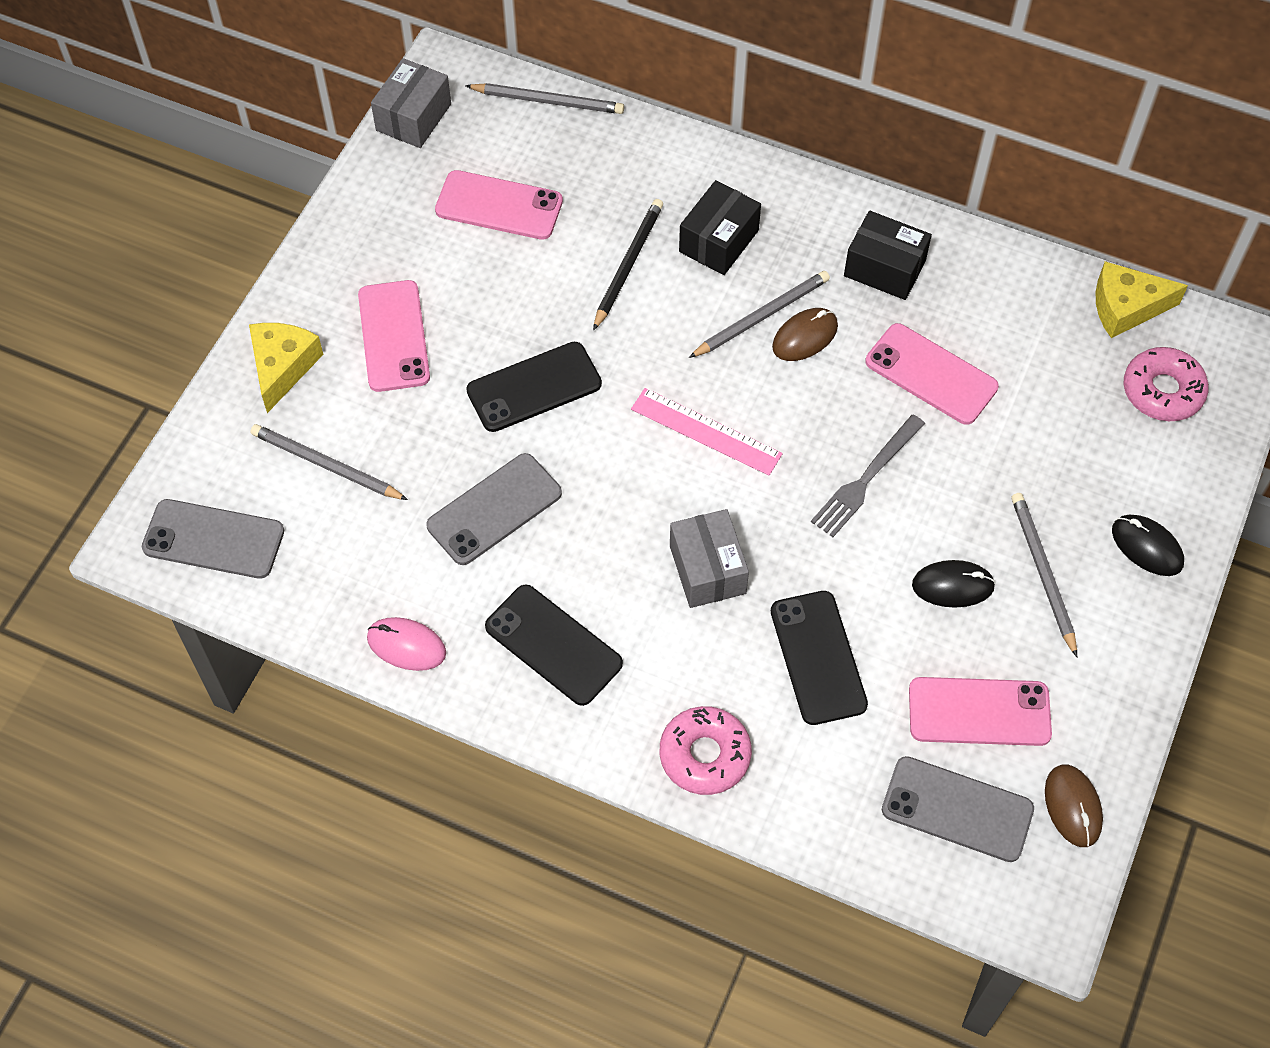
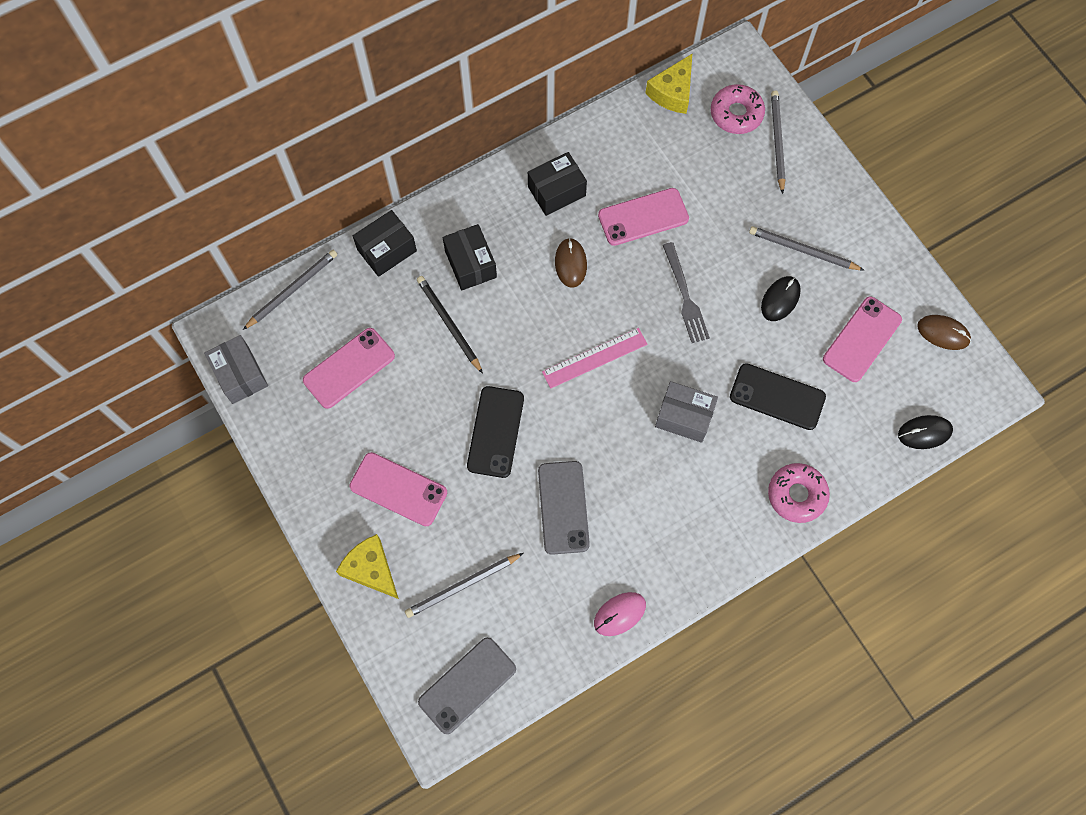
camera: 55 degrees left, 10 degrees up
black phone [485,585,623,706] -> none
grey pencil [689,271,830,358] -> grey pencil moved to [771,91,785,194]
grey phone [882,756,1034,862] -> none
black mouse [1112,515,1184,576] -> black mouse moved to [898,415,953,449]
none -> black box [353,210,417,277]

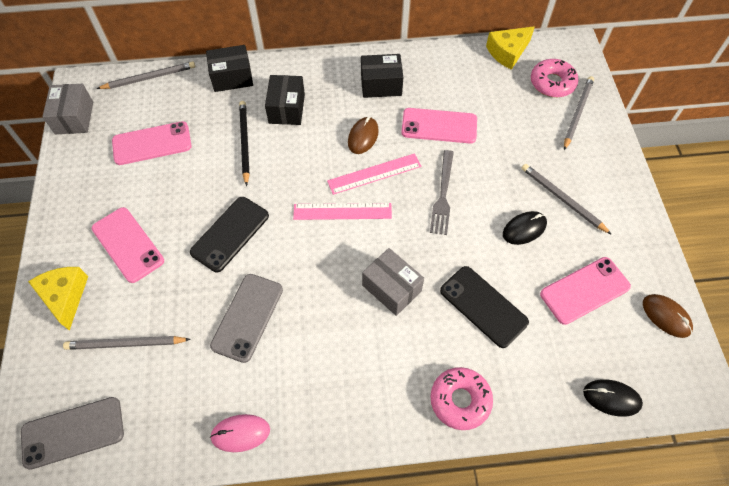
camera: 25 degrees right, 10 degrees down
none -> pink ruler [327,153,421,195]

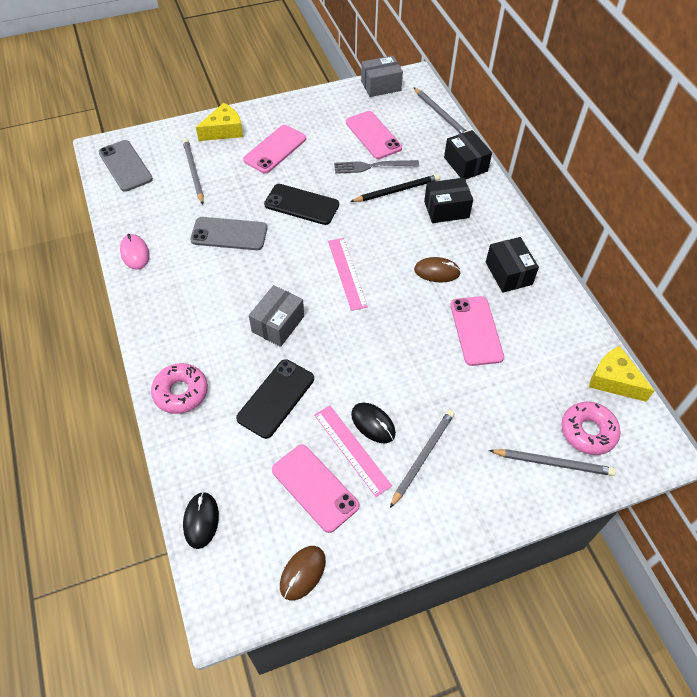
camera: 75 degrees right, 5 degrees down
pink ruler [327,153,421,195] -> pink ruler moved to [314,405,392,497]
grey fork [430,150,454,235] -> grey fork moved to [334,160,419,174]

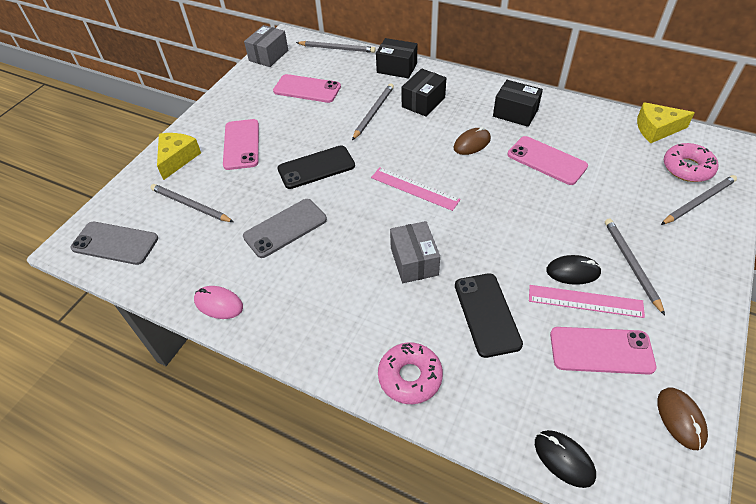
camera: 40 degrees left, 5 degrees down
grey fork [334,160,419,174] -> none
black pencil [350,174,439,202] -> grey pencil [352,84,394,140]

